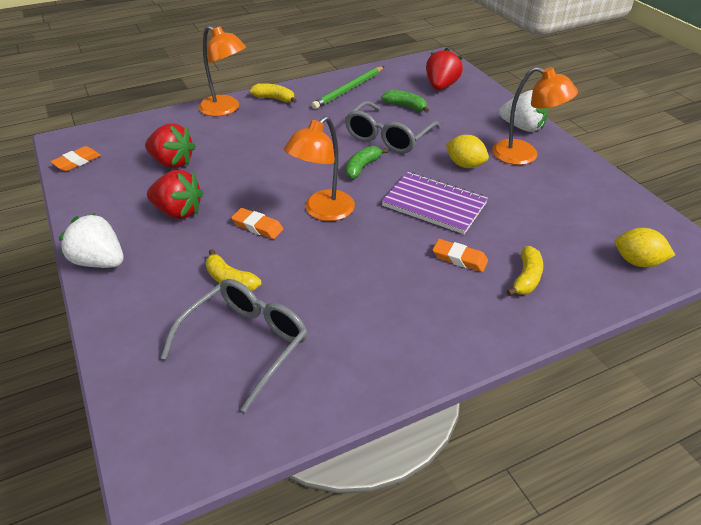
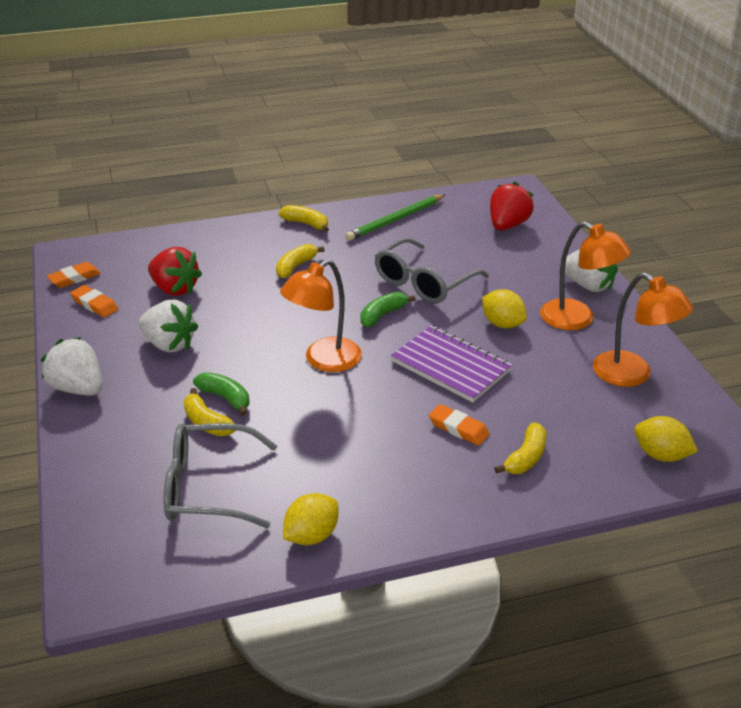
camera: 10 degrees right, 5 degrees down
red strawberry [147,170,203,219] -> white strawberry [139,300,198,353]
grey glasses [161,279,307,412] -> grey glasses turned 135 degrees counterclockwise [163,423,277,528]
orange lamp [199,25,246,116] -> orange lamp moved to [593,273,693,387]
orange eraser [231,208,283,239] -> orange eraser moved to [70,285,118,317]
green banana [381,90,429,113] -> green banana moved to [193,372,249,416]
none -> yellow banana [276,244,325,278]
none -> yellow lemon [283,493,338,545]

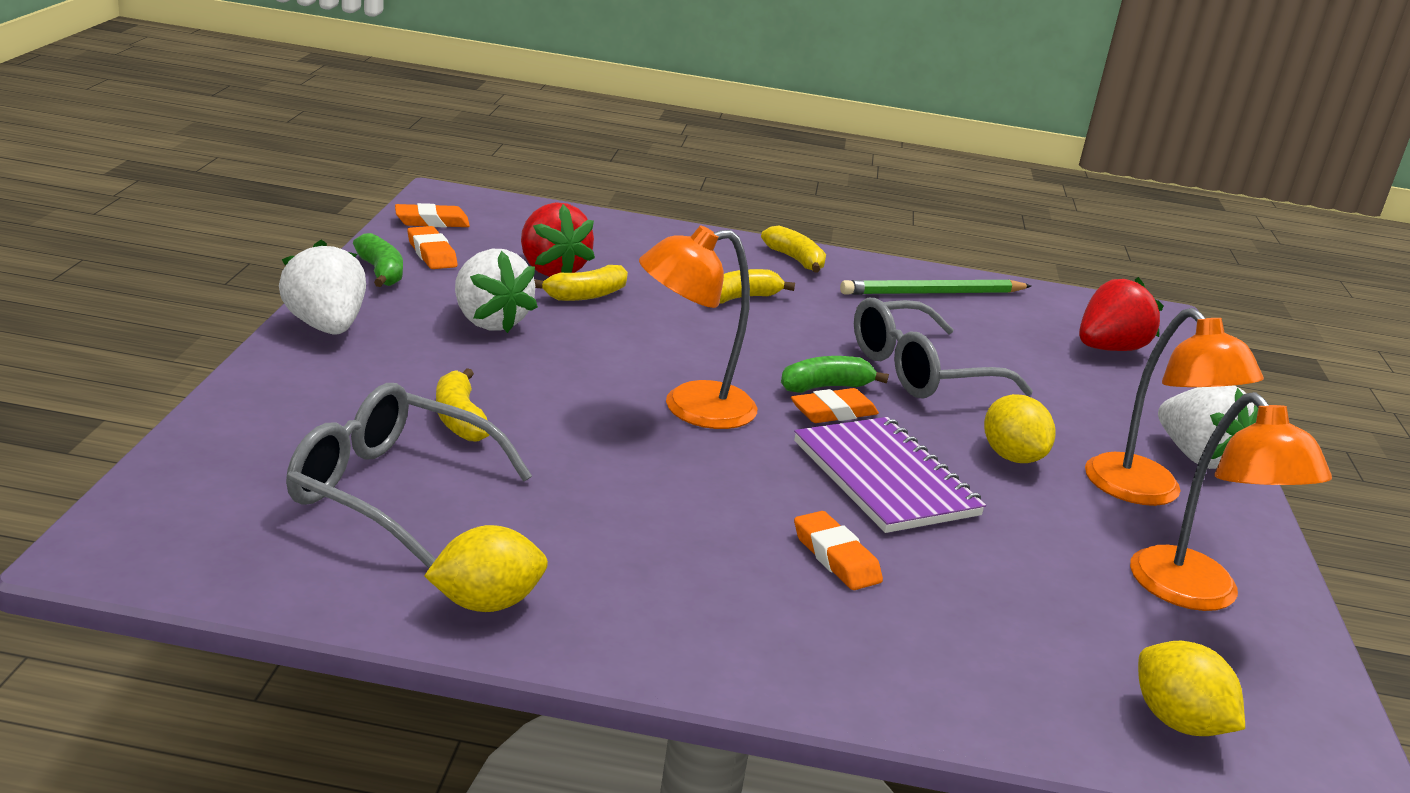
camera: 20 degrees right, 10 degrees down
green banana [193,372,249,416] -> green banana moved to [353,233,403,287]
yellow banana [494,423,546,474] -> yellow banana moved to [534,265,628,301]
none -> orange eraser [791,388,879,423]

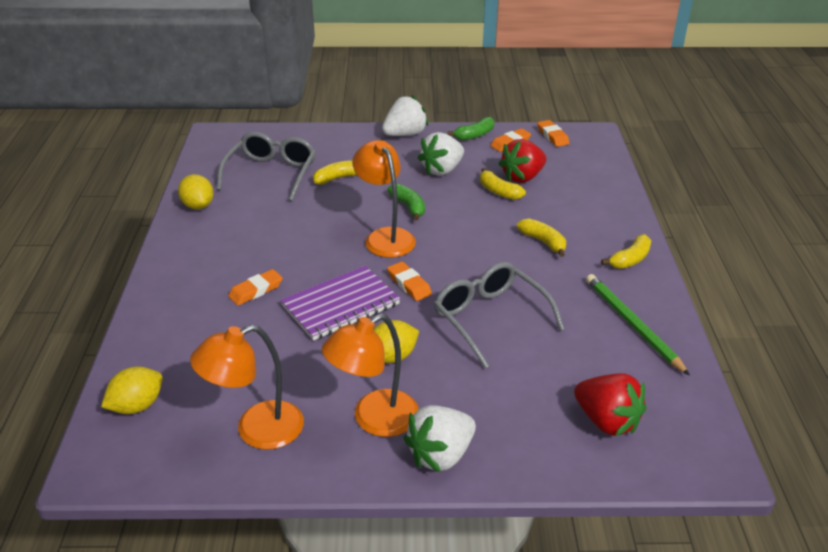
camera: 85 degrees right, 10 degrees up
green banana [781,356,889,393] -> green banana moved to [387,184,425,221]

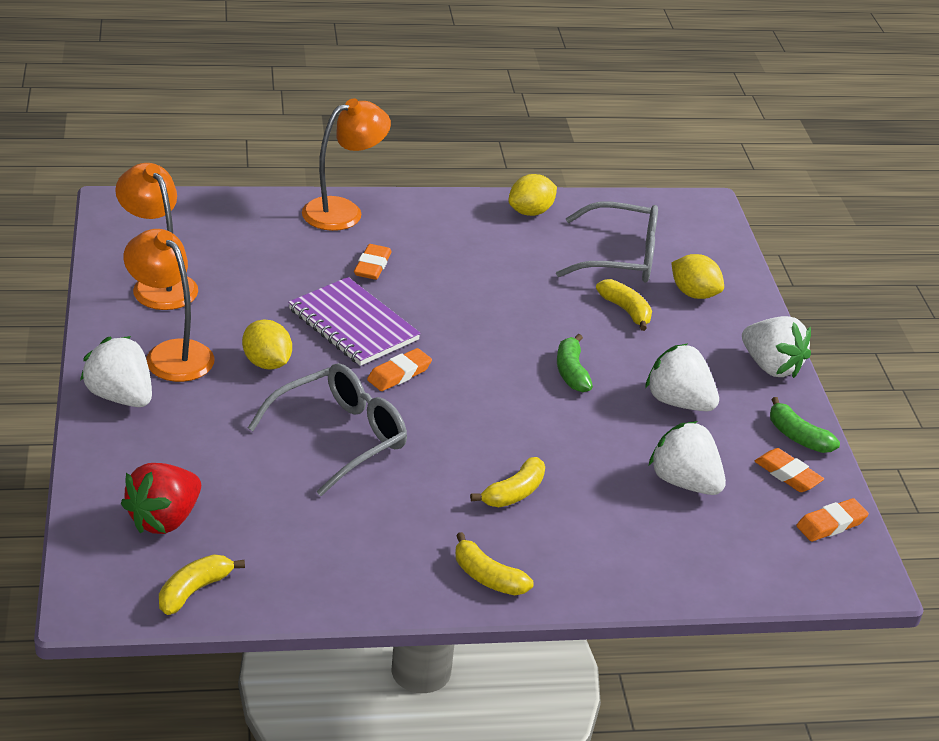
camera: 80 degrees right, 0 degrees up
yellow lemon [101,367,163,414] -> yellow lemon moved to [671,254,724,299]
orange eraser [228,269,283,306] -> orange eraser turned 60 degrees clockwise [354,244,392,280]
orange lamp [352,140,416,258] -> orange lamp moved to [302,98,391,231]
green banana [387,184,425,221] -> green banana turned 120 degrees clockwise [557,334,593,392]
yellow banana [480,168,526,200] -> yellow banana moved to [159,554,245,615]
red strawberry [499,139,547,183] -> white strawberry [649,421,726,495]
green pencil [586,274,690,376] -> none

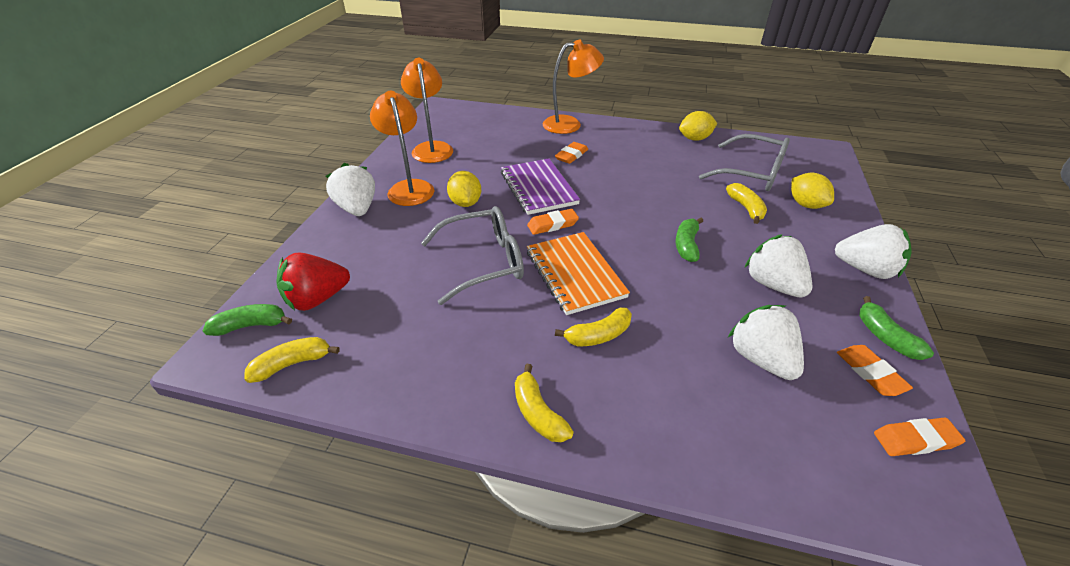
camera: 25 degrees right, 5 degrees up
white strawberry [742,316,811,378] -> white strawberry turned 45 degrees counterclockwise [835,224,912,279]
none -> green banana [203,304,292,336]
none -> orange notebook [527,232,630,315]

